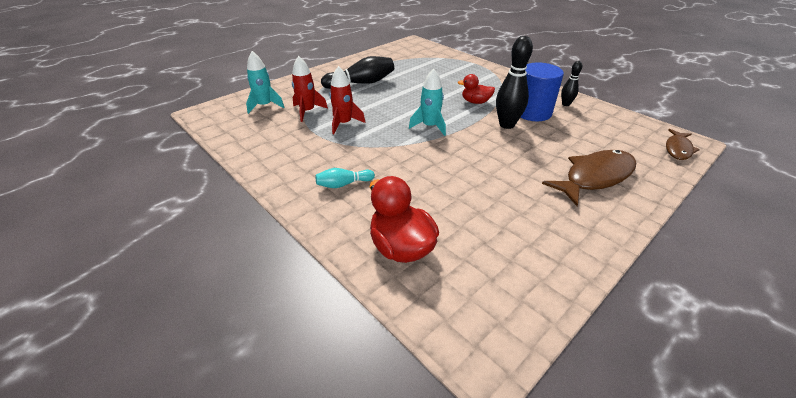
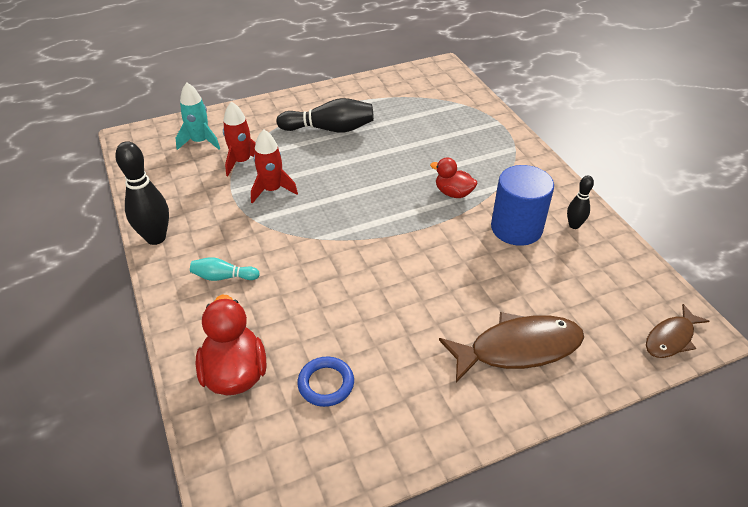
camera: 20 degrees right, 5 degrees up
turquoise rocket [409,68,446,136] -> none
black bowling pin [496,36,533,129] -> black bowling pin moved to [115,141,169,245]
none -> blue ring [297,357,354,407]

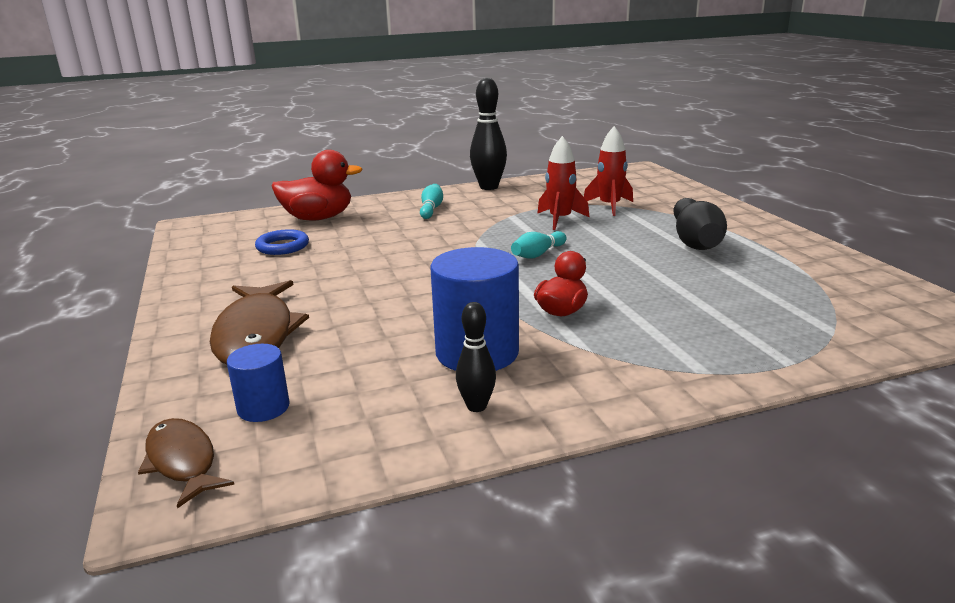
camera: 95 degrees right, 20 degrees down
turquoise rocket [176,83,220,150] -> none
none -> blue cylinder [227,344,290,422]
none -> turquoise bowling pin [511,231,567,258]

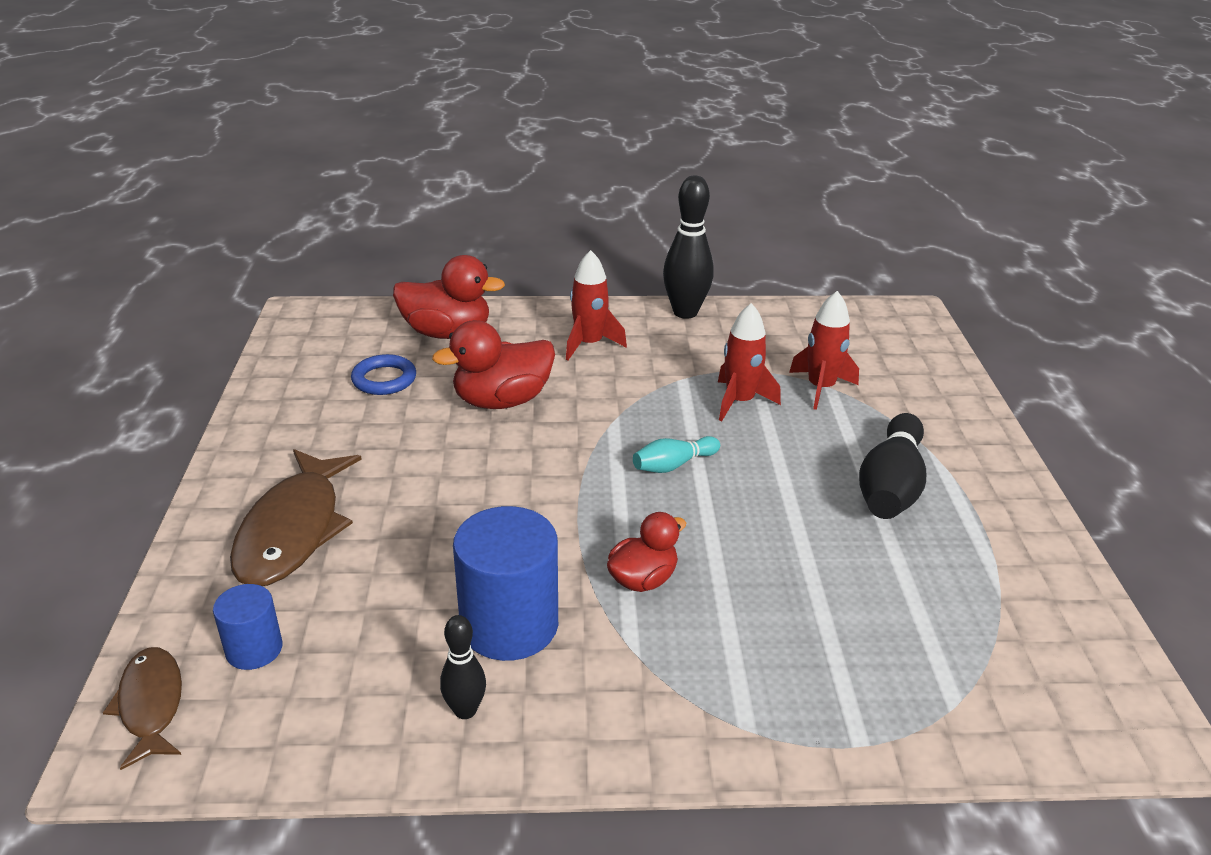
camera: 15 degrees right, 10 degrees up
turquoise bowling pin [420,184,443,219] -> red rocket [566,250,627,361]
none -> red duck [432,320,555,409]

